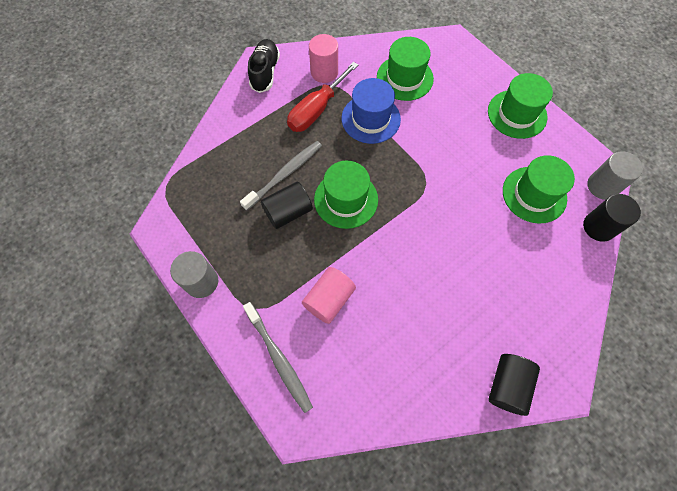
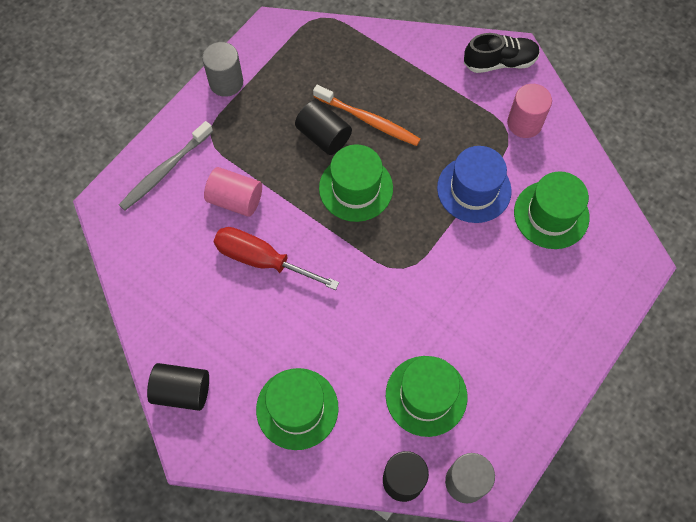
camera: 75 degrees right, 0 degrees up
grey toothbrush [240,141,322,211] -> orange toothbrush [313,85,421,146]
red screwdriver [287,62,358,132] -> red screwdriver moved to [214,227,339,290]
green hat [488,73,553,139] -> green hat moved to [256,368,339,450]

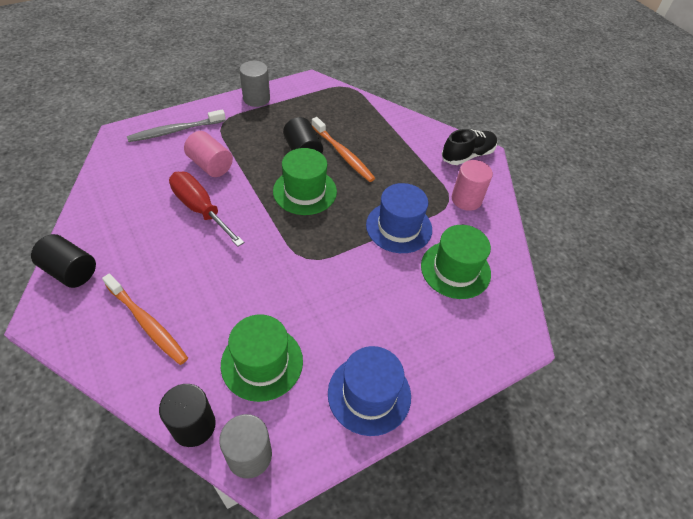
camera: 20 degrees right, 15 degrees down
green hat [256,368,339,450] -> orange toothbrush [102,274,188,365]
black shoe [464,33,540,73] -> black shoe turned 45 degrees counterclockwise [442,129,497,165]
none -> blue hat [328,346,411,436]

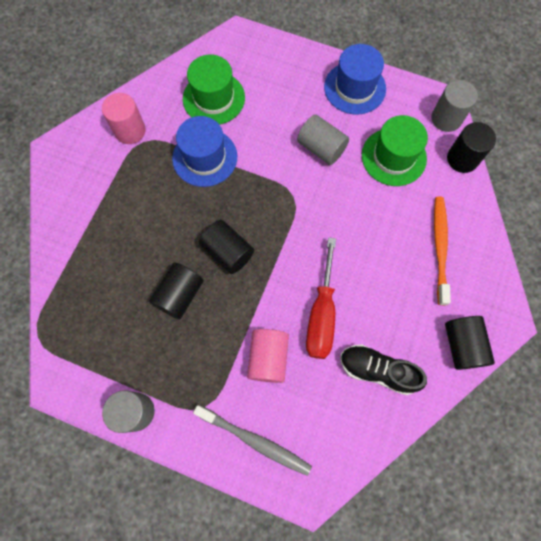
camera: 125 degrees left, 20 degrees up
green hat [273,148,337,215] -> black cylinder [199,220,254,274]
orange toothbrush [312,117,375,182] -> none
black shoe [442,129,497,165] -> black shoe moved to [341,344,427,395]
none -> grey cylinder [297,115,349,165]

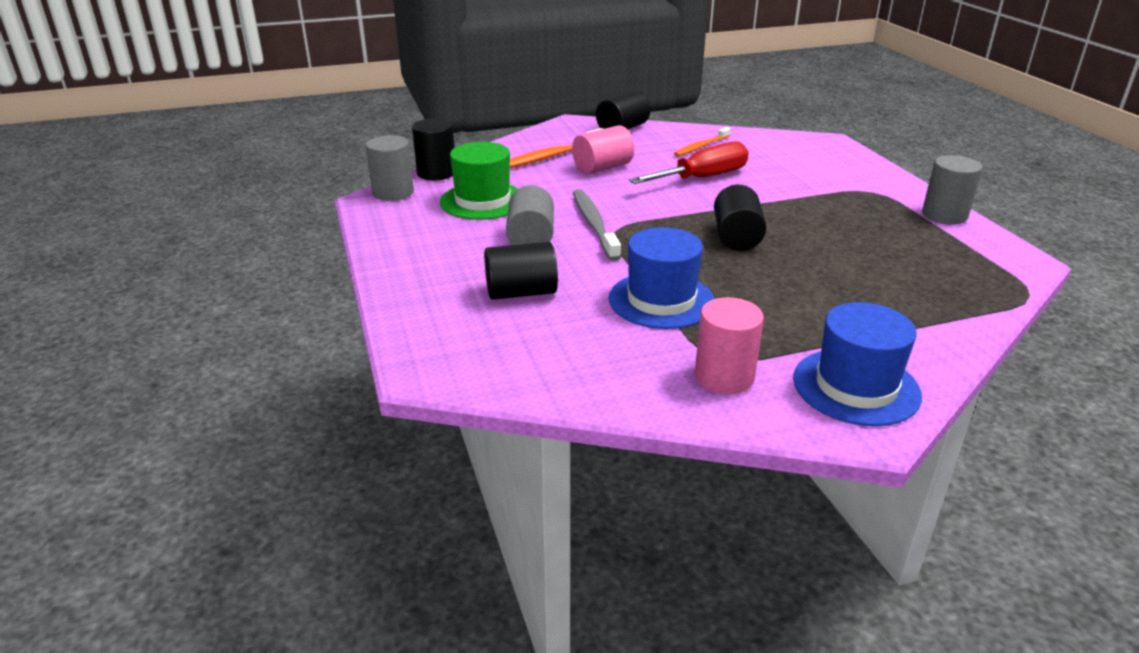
camera: 130 degrees left, 40 degrees down
black cylinder [149,262,203,319] -> black cylinder moved to [484,242,558,300]
green hat [183,55,245,125] -> none
grey toothbrush [193,405,312,476] -> grey toothbrush moved to [573,189,621,261]
pink cylinder [247,329,289,383] -> pink cylinder moved to [572,125,634,174]
blue hat [324,44,386,115] -> blue hat moved to [793,302,922,426]
black shoe [341,344,427,395] -> orange toothbrush [674,127,731,156]

